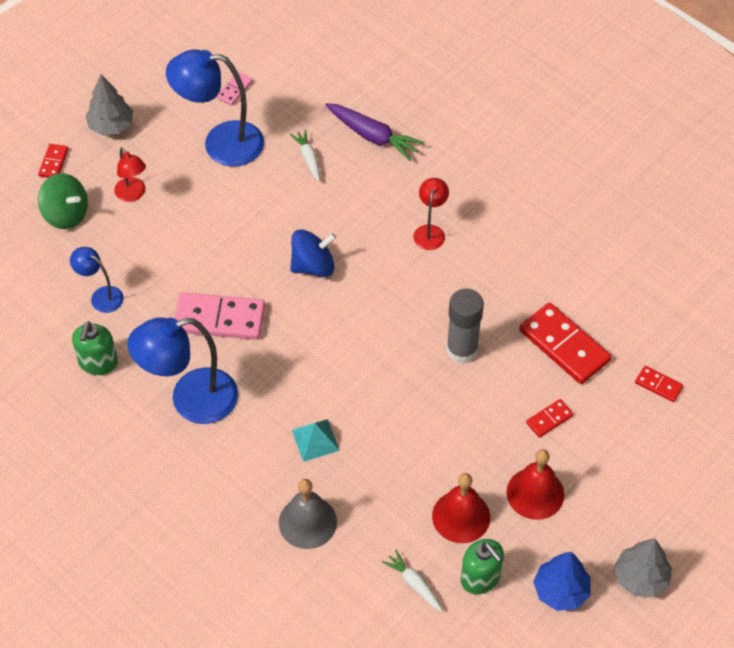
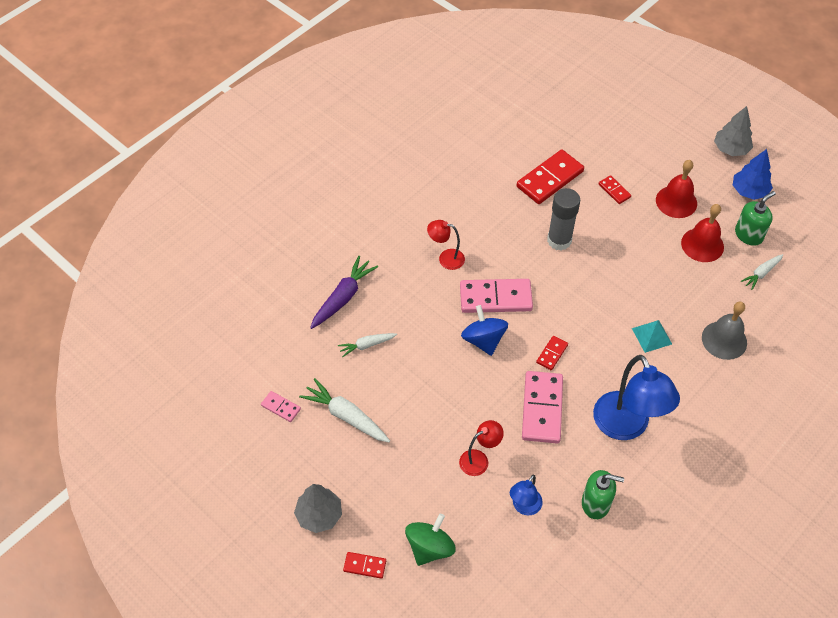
camera: 90 degrees left, 0 degrees up
red lamp [114,147,146,202] -> red lamp moved to [459,420,504,476]
blue lamp [166,49,264,167] -> white carrot [299,378,390,442]
red domino [635,366,683,402] -> red domino moved to [536,336,568,370]
none -> pink domino [460,279,533,313]

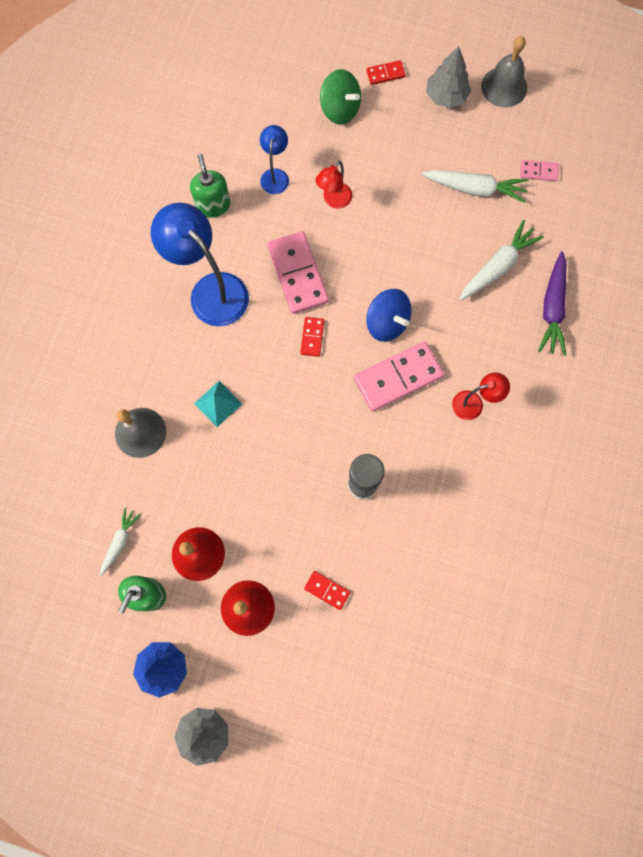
camera: 155 degrees right, 20 degrees up
white carrot [338,333,397,358] -> white carrot [460,220,544,300], size x1.66
green spinning top [405,514,456,566] -> green spinning top turned 60 degrees counterclockwise [320,69,361,125]
red domino [516,149,584,204] -> none
green soap dispenser [582,470,624,519] -> green soap dispenser turned 90 degrees clockwise [190,154,230,218]
none -> grey bell [481,36,527,107]

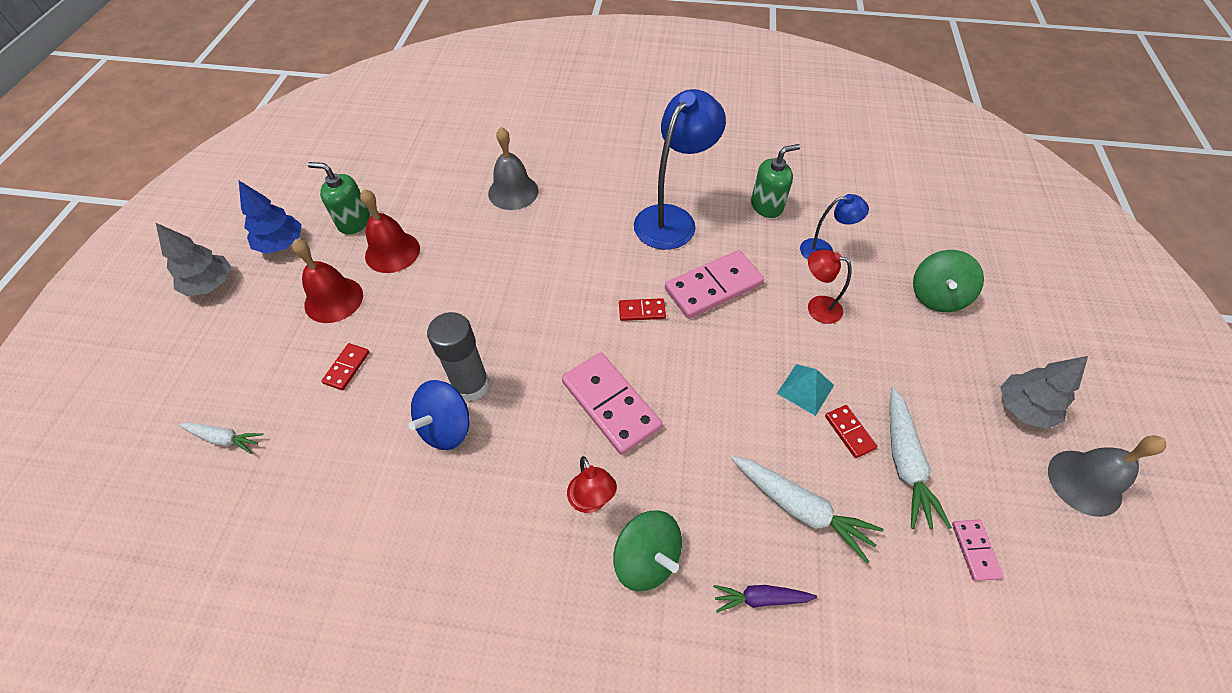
camera: 80 degrees right, 20 degrees down
white carrot [100,507,141,576] -> white carrot moved to [179,422,263,454]
turquoise pyramid [194,381,242,427] -> turquoise pyramid moved to [777,364,834,416]
red domino [366,60,406,85] -> red domino moved to [825,405,877,458]
blue spinning top [366,289,412,342] -> blue spinning top moved to [409,380,470,450]
purple carrot [538,251,566,356] -> purple carrot [713,585,817,613], size x0.60
none -> green spinning top [613,511,682,591]

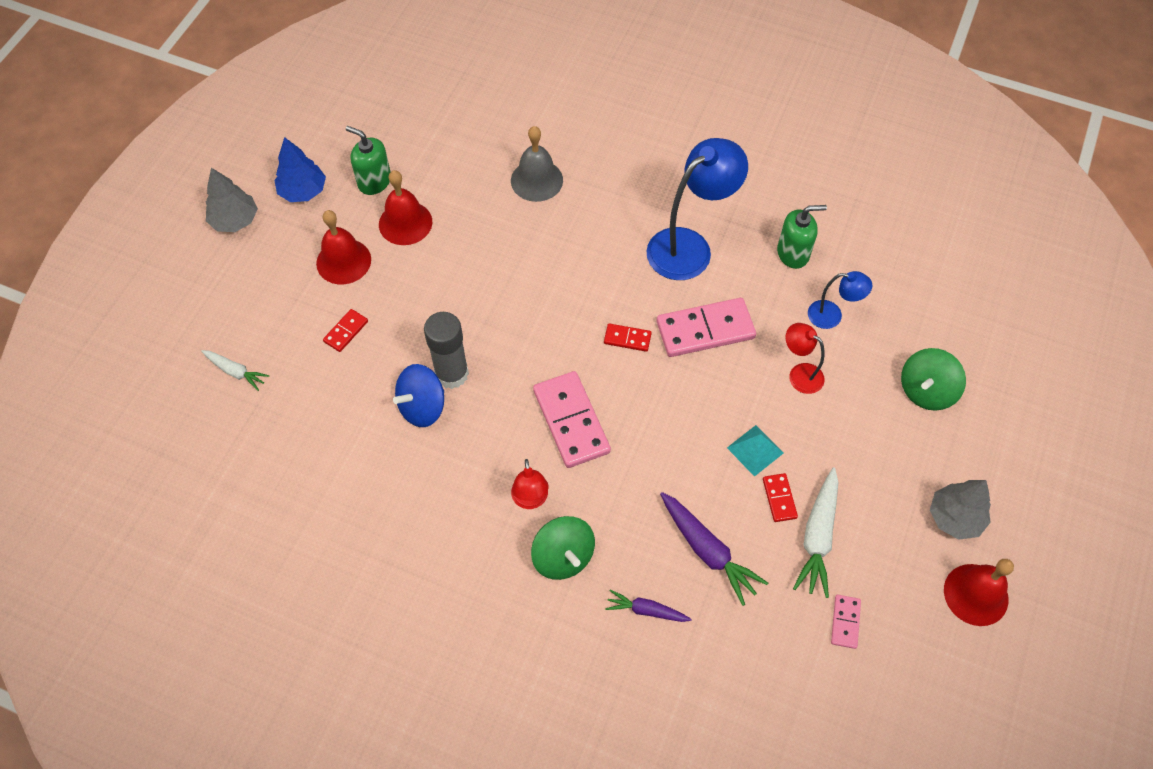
camera: 15 degrees right, 5 degrees up
white carrot [731,456,883,563] -> purple carrot [660,492,768,606]
grey bell [1048,435,1166,517] -> red bell [944,559,1014,626]

